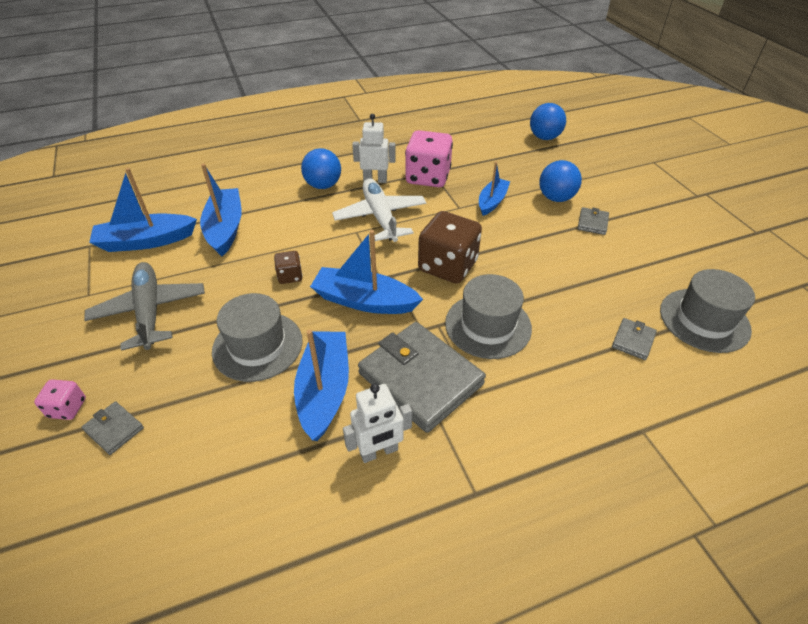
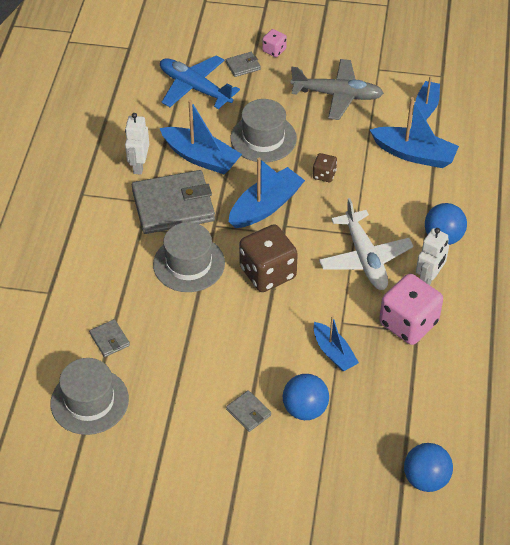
camera: 120 degrees right, 5 degrees up
blue boat [89,168,197,252] -> blue boat [416,76,440,120], size x0.64
white plane [332,178,426,242] -> white plane turned 60 degrees clockwise [319,198,413,290]
none -> blue plane [160,55,240,109]

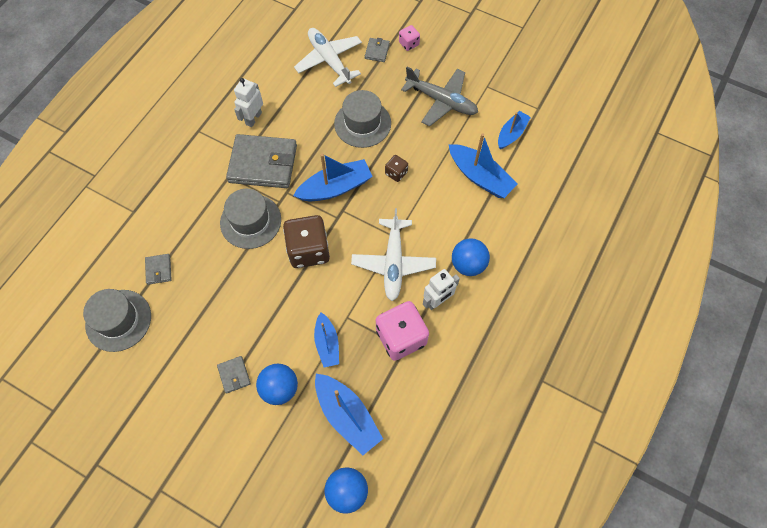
camera: 20 degrees right, 15 degrees up
blue plane [160,55,240,109] -> white plane [294,28,362,87]
blue boat [160,99,242,175] -> blue boat moved to [315,374,383,455]
grey wallet [226,52,261,77] -> grey wallet turned 75 degrees counterclockwise [365,38,390,62]

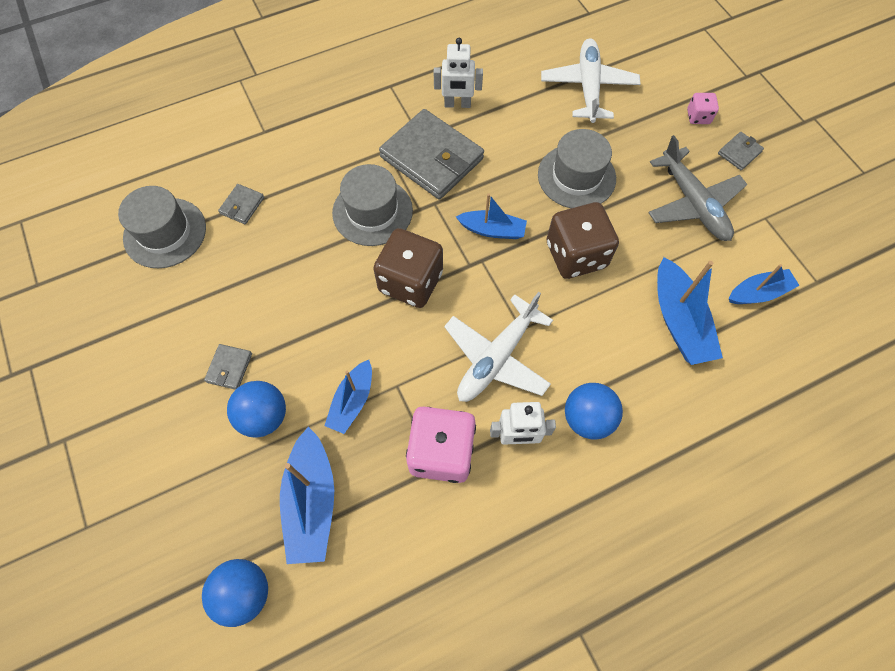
camera: 35 degrees right, 0 degrees up
white robot [234,78,263,127] -> white robot turned 150 degrees counterclockwise [434,38,483,108]
blue boat [293,154,373,201] -> blue boat [456,193,527,239], size x0.64
grey wallet [365,38,390,62] -> grey wallet moved to [718,132,764,170]
brown dice [385,155,408,182] -> brown dice [547,202,619,279], size x2.07

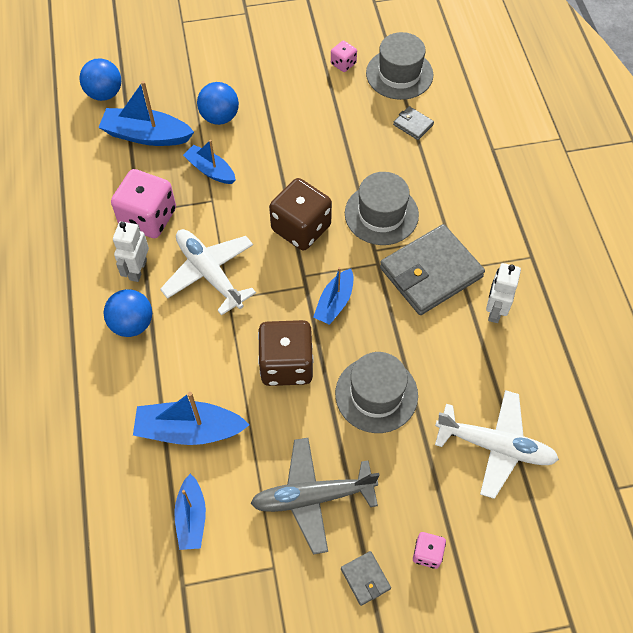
camera: 105 degrees right, 5 degrees down
grey wallet [204,344,252,390] -> none
none -> pink dice [331,41,357,72]

